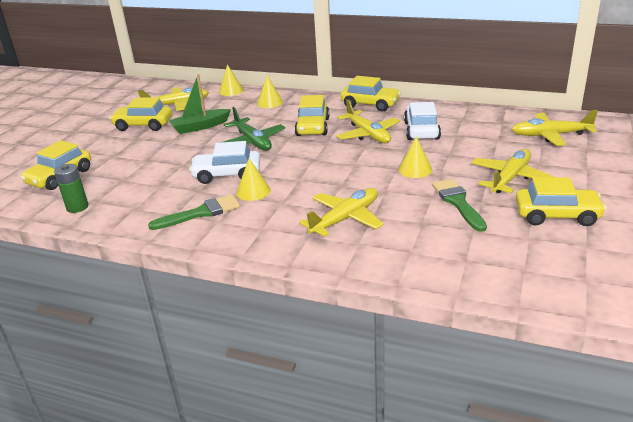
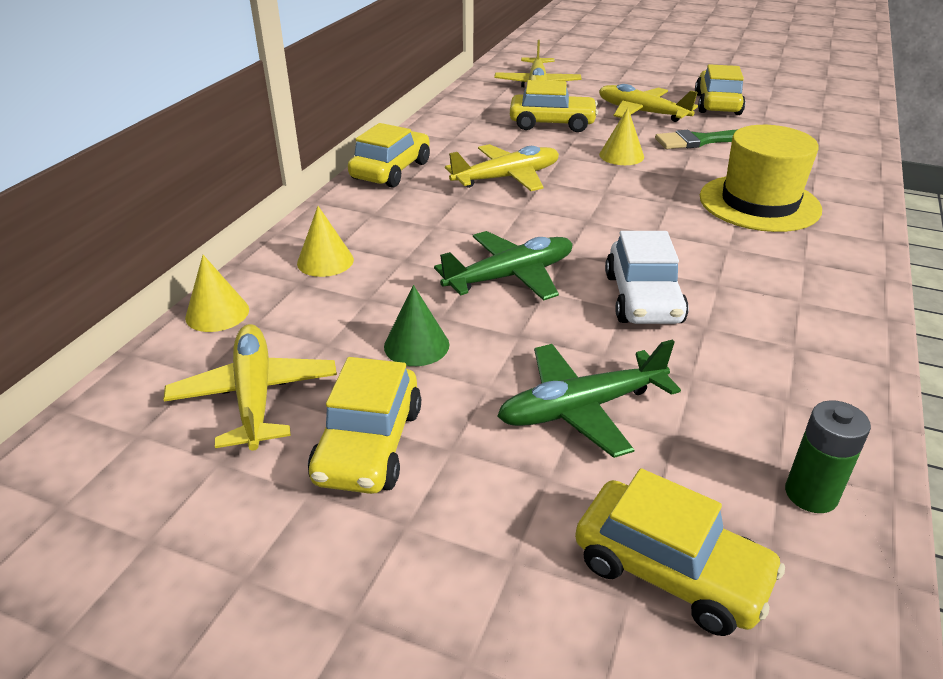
camera: 90 degrees left, 5 degrees up
green brush [148,194,240,230] -> none
green boat [169,74,231,134] -> green cone [384,285,450,366]
yellow cone [236,158,271,201] -> none
yellow car [295,95,330,136] -> yellow car moved to [510,80,598,132]
yellow plane [299,188,384,237] -> yellow hat [700,125,822,232]
white car [404,102,441,140] -> none
none -> green plane [497,340,681,458]

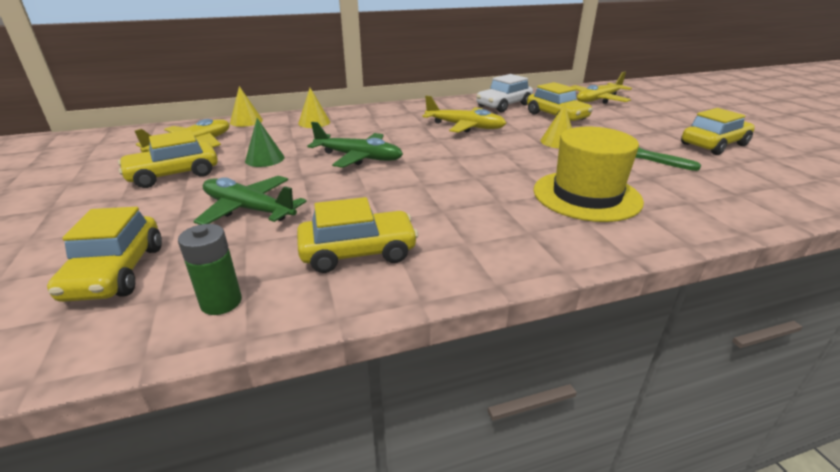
camera: 50 degrees right, 5 degrees down
yellow car [348,123,430,188] -> yellow car moved to [297,197,418,273]
yellow plane [599,84,698,122] -> none
white car [605,231,689,324] -> white car moved to [476,74,533,112]

